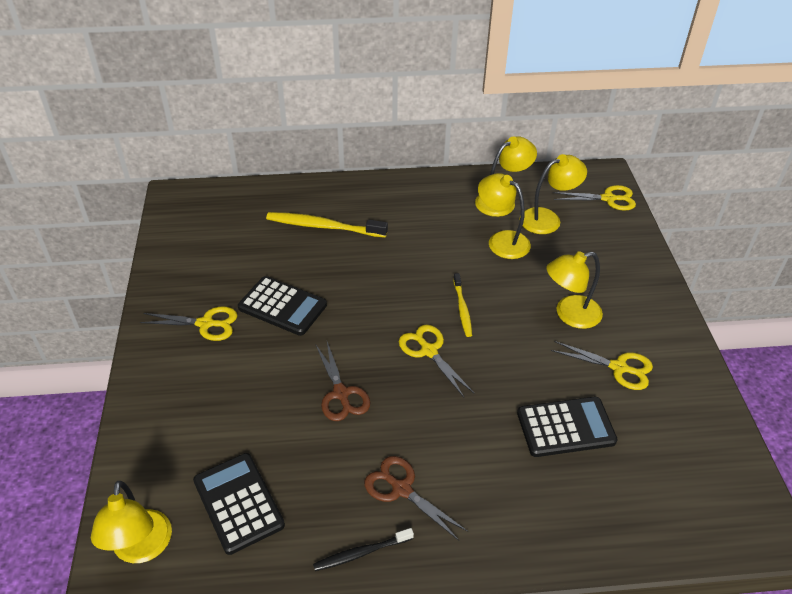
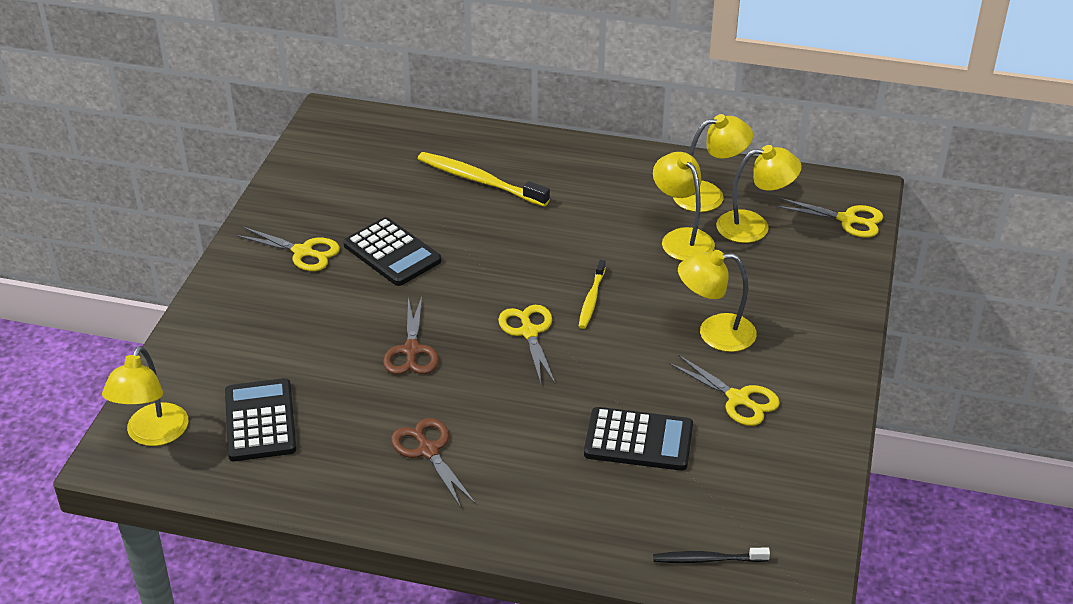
camera: 20 degrees right, 5 degrees down
black toothbrush [313,528,414,571] -> black toothbrush moved to [653,548,770,563]

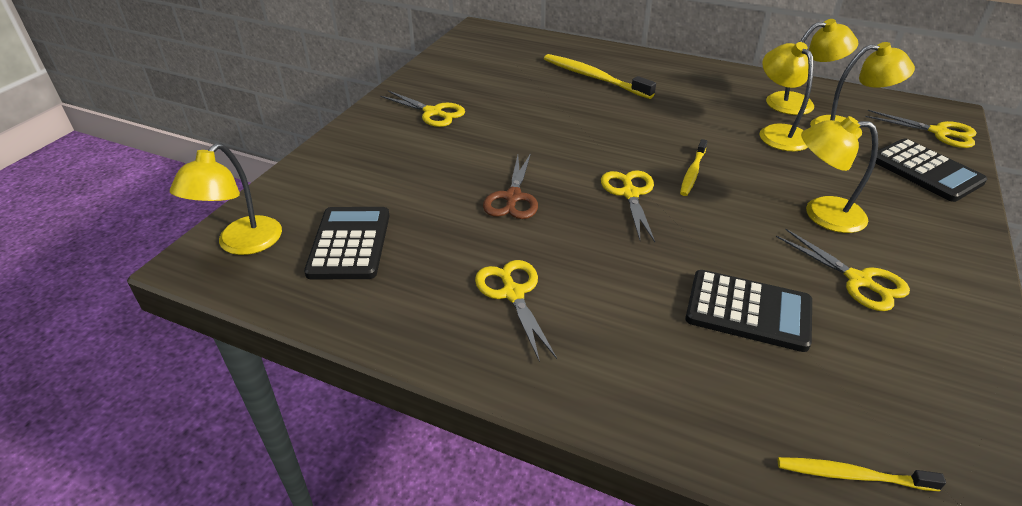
camera: 10 degrees right, 0 degrees up
black calculator [343,217,441,286] -> black calculator moved to [876,138,987,202]
brown scissors [391,418,475,508] -> yellow scissors [475,260,557,362]
black toothbrush [653,548,770,563] -> yellow toothbrush [778,457,946,491]

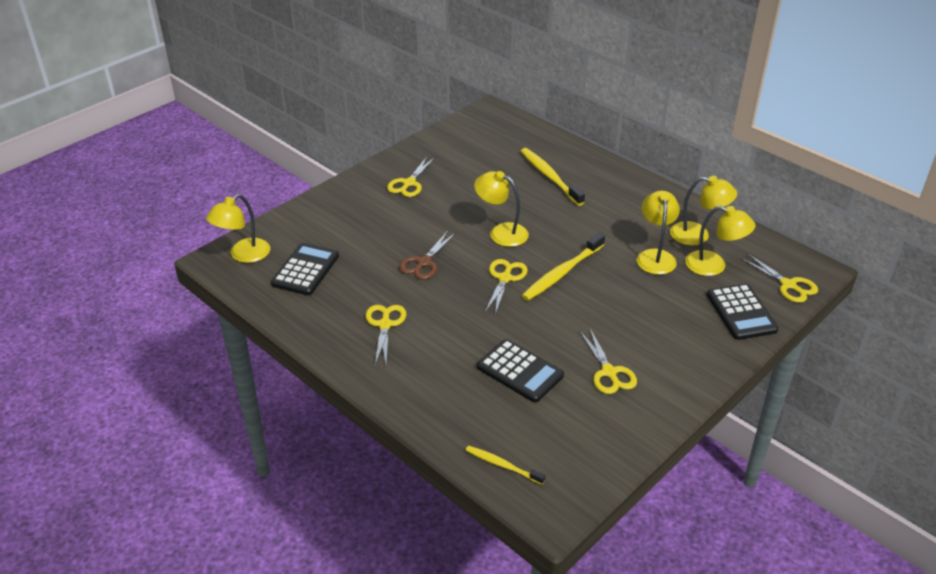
camera: 20 degrees right, 0 degrees up
yellow scissors [380,90,465,127] -> yellow scissors turned 60 degrees clockwise [387,157,435,197]
yellow toothbrush [680,139,708,196] -> yellow toothbrush [521,233,605,301], size x1.71
yellow lamp [801,116,878,233] -> yellow lamp moved to [474,171,529,247]

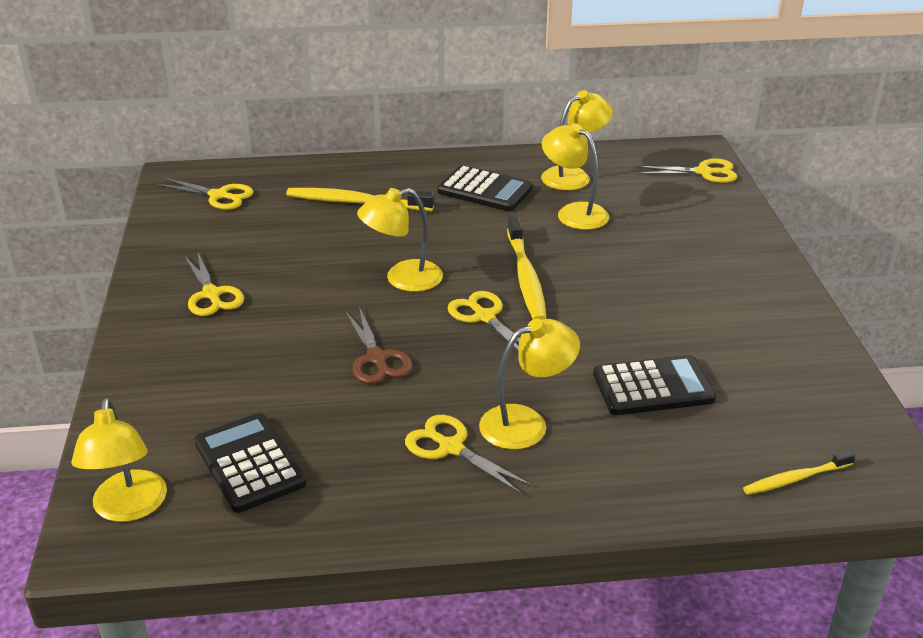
camera: 50 degrees left, 5 degrees down
yellow scissors [580,329,637,394] -> yellow scissors moved to [157,177,254,210]
yellow lamp [685,206,756,276] -> yellow lamp moved to [479,319,580,450]
black calculator [707,284,779,340] -> black calculator moved to [437,165,533,211]

